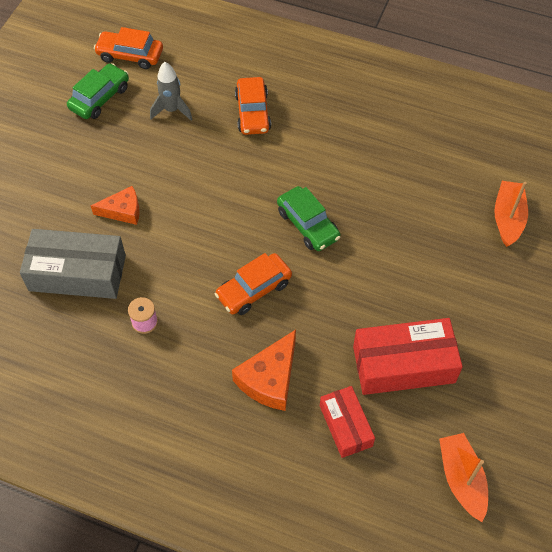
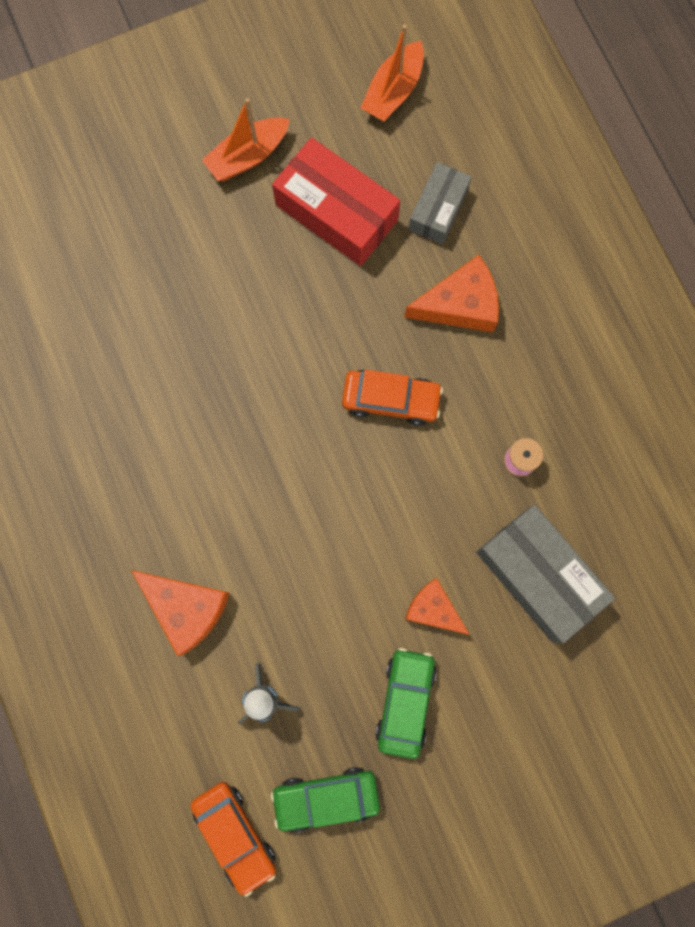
camera: 135 degrees left, 20 degrees up
orange car [235,77,271,135] -> orange cheese [131,570,230,656]
green car [277,186,341,251] -> green car moved to [375,648,437,759]
red box [320,386,375,458] -> grey box [409,162,472,244]
orange boat [494,181,528,247] -> orange boat moved to [202,98,290,181]

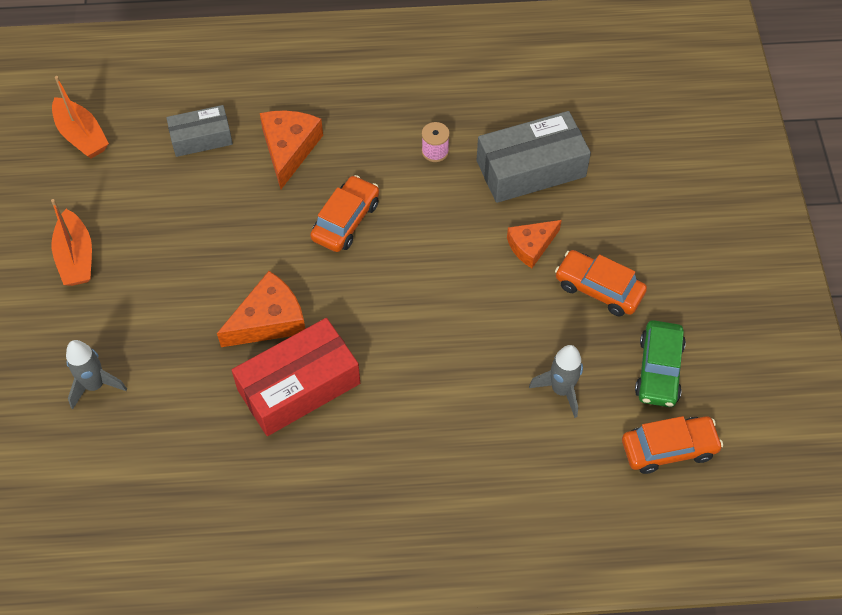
camera: 70 degrees left, 20 degrees down
orange cheese [131,570,230,656] -> orange cheese moved to [217,271,305,347]
red box [272,137,400,266] -> red box moved to [232,318,360,436]
green car [375,648,437,759] -> orange car [555,250,647,316]
grey box [409,162,472,244] -> grey box turned 60 degrees counterclockwise [166,105,233,157]
none -> grey rocket [66,340,127,409]

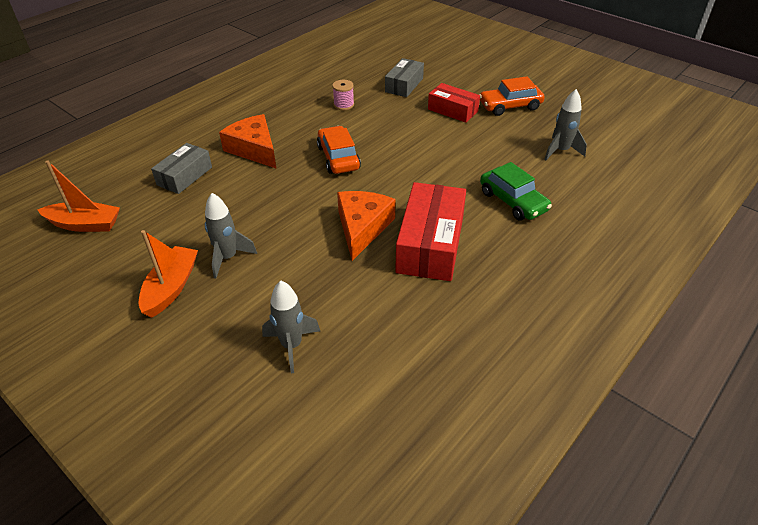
camera: 45 degrees left, 15 degrees down
orange boat [51,199,92,286] -> orange boat turned 105 degrees counterclockwise [139,230,198,318]
grey box [477,111,591,203] -> grey box [385,58,424,97], size x0.60
orange cheese [507,220,562,268] -> red box [428,83,480,123]
orange car [622,416,723,474] -> none
green car [635,320,686,407] -> green car moved to [480,162,552,220]
none -> grey rocket [205,193,257,278]

